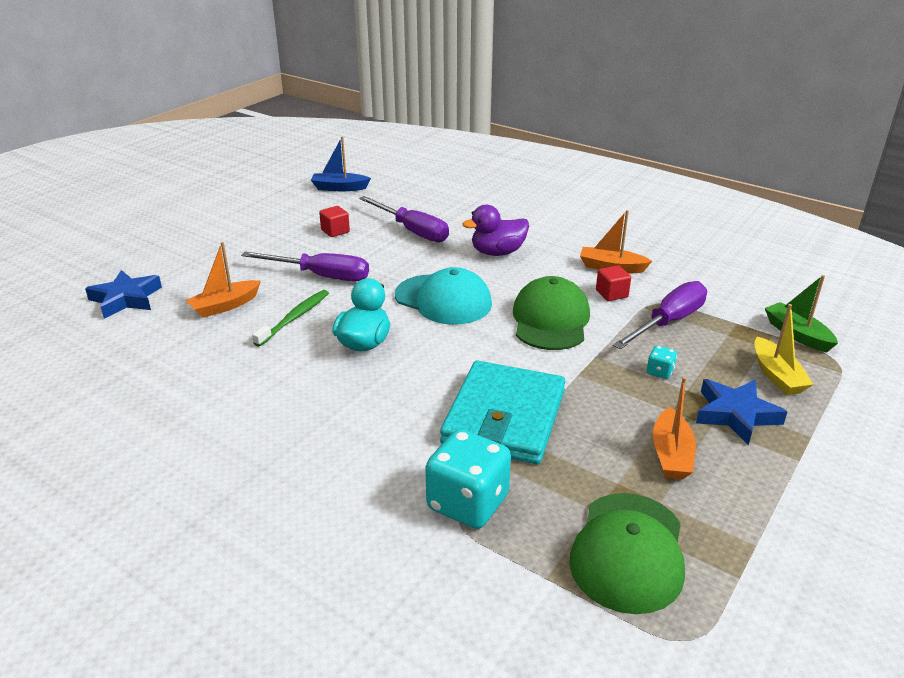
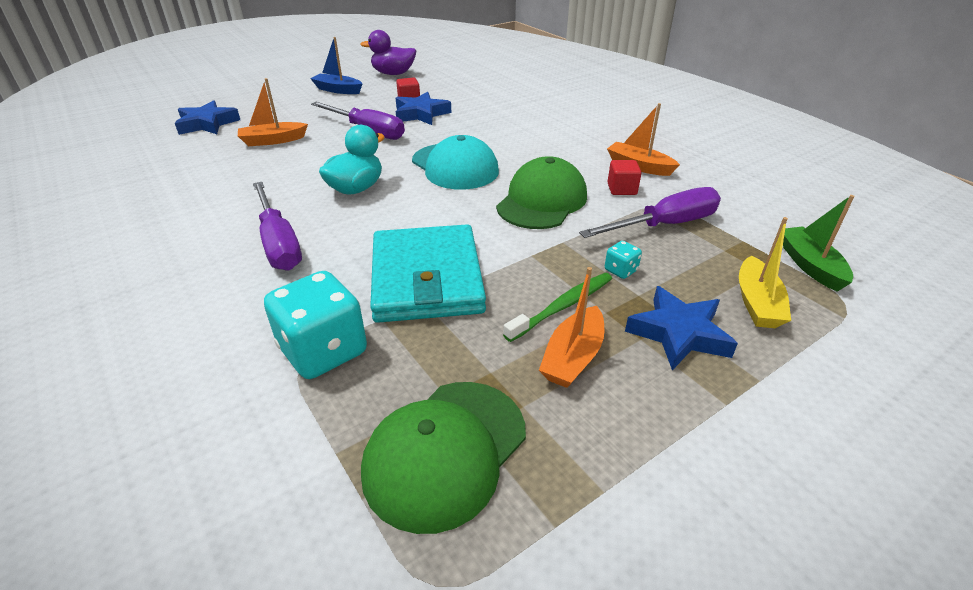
camera: 20 degrees right, 5 degrees up
green toothbrush [252,290,329,347] -> green toothbrush moved to [503,273,612,342]
blue boat [311,137,371,191] -> blue boat moved to [310,37,362,94]
purple screwdriver [359,196,449,242] -> purple screwdriver moved to [253,182,302,271]
turquoise wallet [440,360,565,464] -> turquoise wallet turned 45 degrees counterclockwise [370,224,486,323]
purple duck [462,205,529,256] -> purple duck moved to [360,30,416,75]
none -> blue star [396,92,451,125]

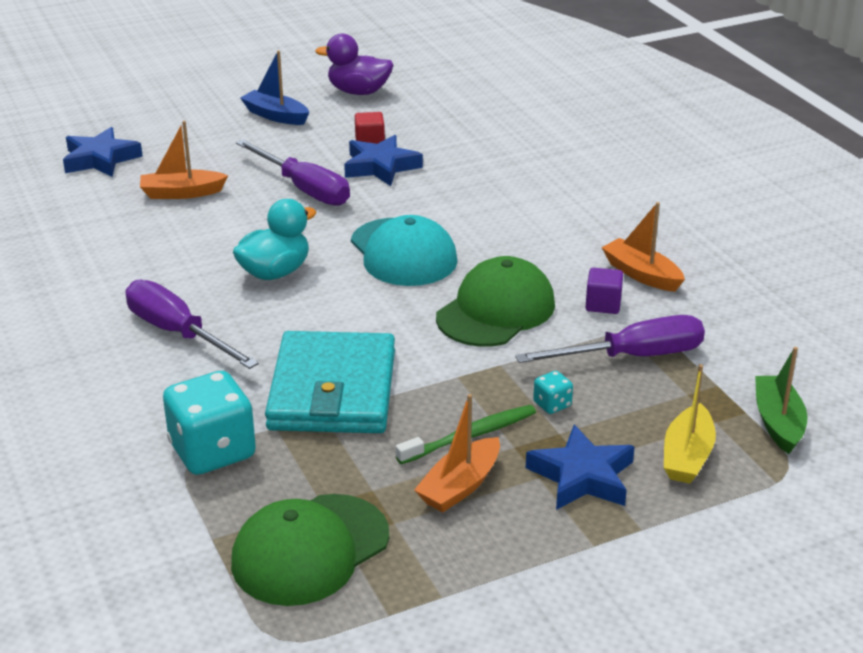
camera: 10 degrees right, 5 degrees down
purple screwdriver [253,182,302,271] -> purple screwdriver turned 150 degrees clockwise [126,280,259,369]
red cube [608,160,642,195] -> purple cube [586,268,623,314]

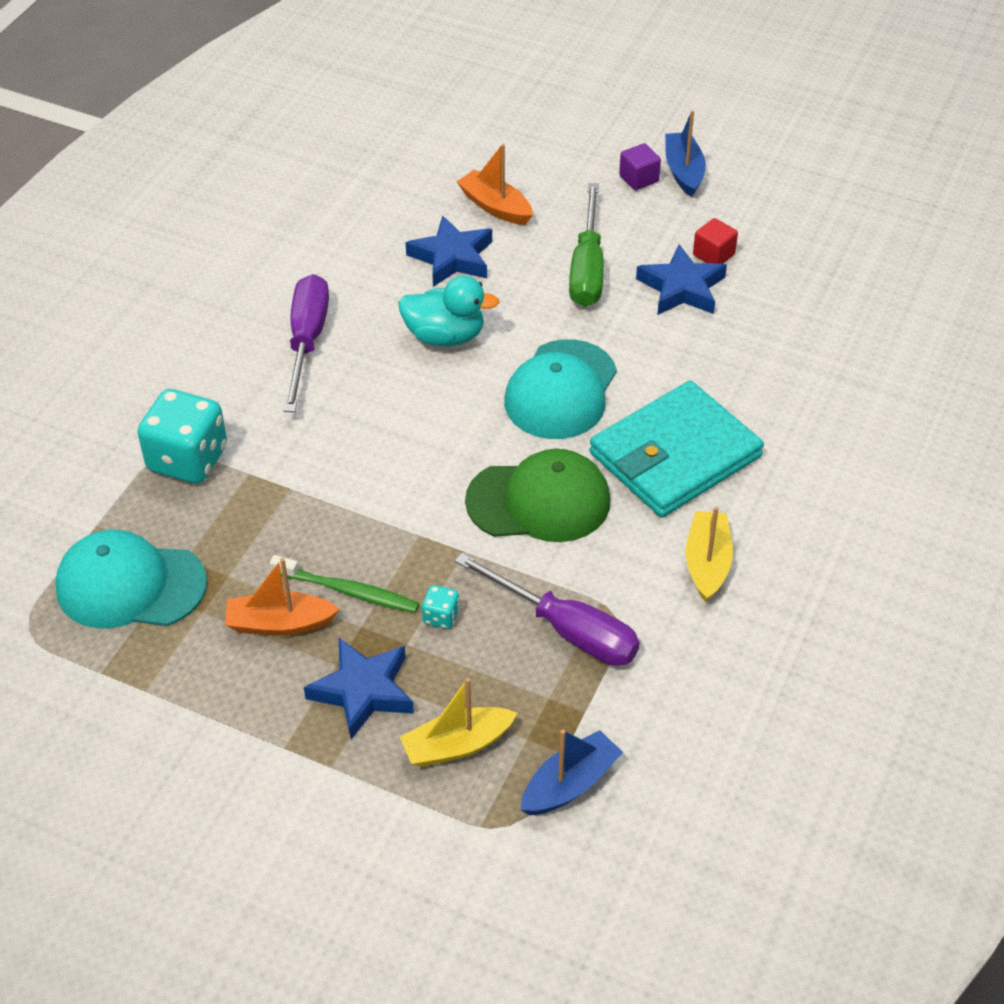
camera: 50 degrees right, 15 degrees up
blue star [63,127,143,177] -> blue star moved to [405,215,492,287]
green cap [231,494,389,606] -> turquoise cap [55,530,207,629]
purple screwdriver [236,140,350,206] -> green screwdriver [569,183,604,307]
turquoise wallet [265,331,395,433] -> turquoise wallet moved to [590,381,764,518]
purple duck [315,34,393,95] -> none
purple cube [586,268,623,314] -> purple cube moved to [619,143,661,190]
orange boat [601,202,685,292] -> yellow boat [685,507,733,602]
green boat [755,347,807,454] -> blue boat [521,729,623,815]

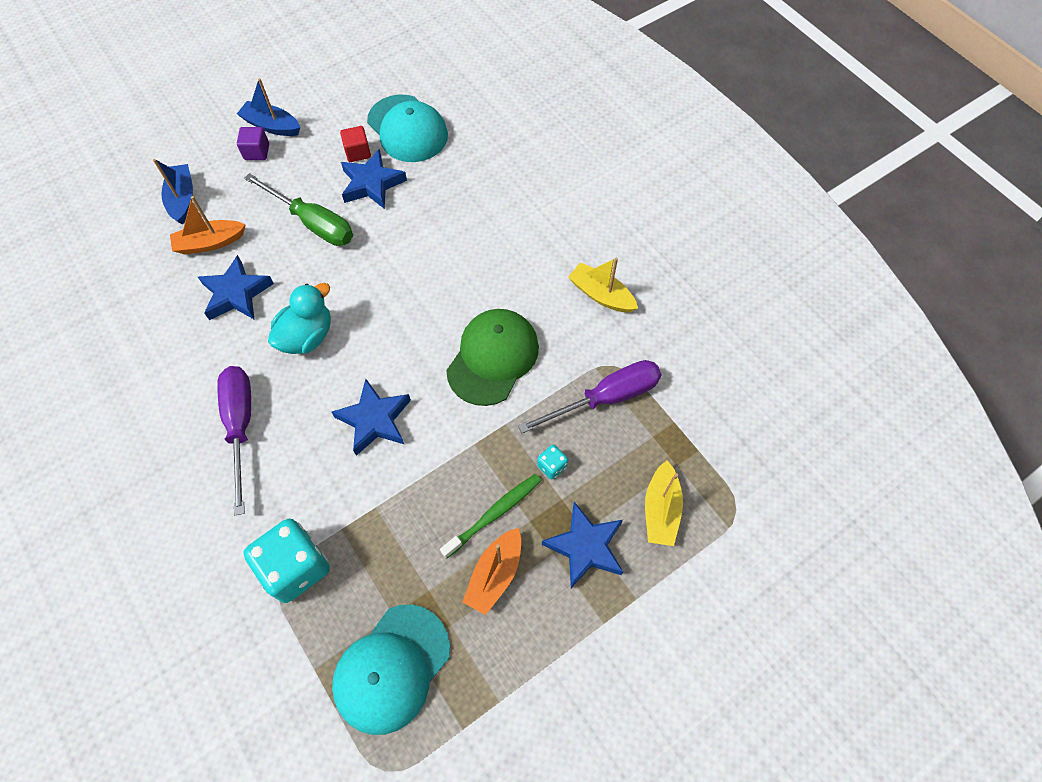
camera: 60 degrees left, 15 degrees up
purple screwdriver [284,274,329,412] -> purple screwdriver turned 45 degrees clockwise [217,366,251,515]
turquoise cap [504,339,617,439] -> turquoise cap moved to [367,95,448,162]
blue boat [521,729,623,815] -> blue boat moved to [153,159,193,224]
turquoise wallet [590,381,764,518] -> none
none -> blue star [332,379,411,456]

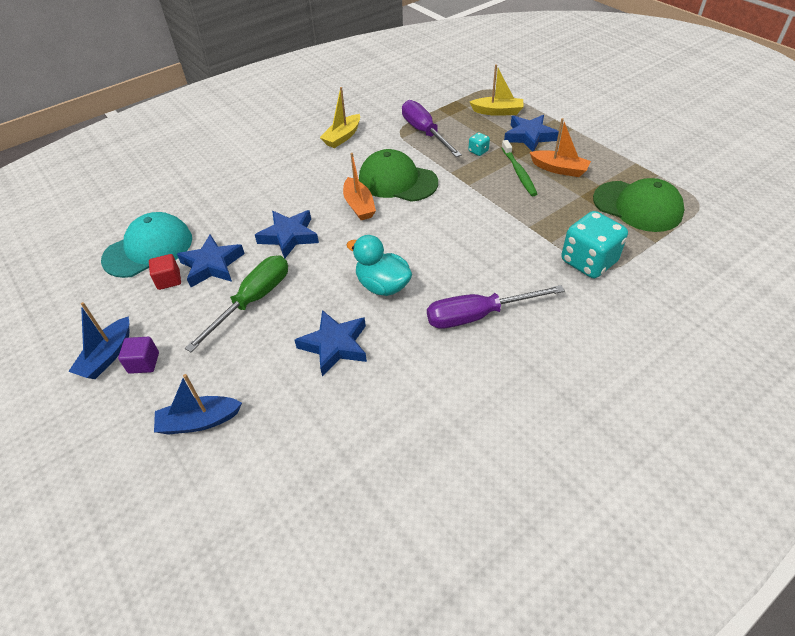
camera: 90 degrees left, 15 degrees down
orange boat [170,196,245,255] -> orange boat moved to [343,153,376,220]
blue star [332,379,411,456] -> blue star moved to [255,210,319,259]
turquoise cap [332,604,450,735] -> green cap [593,178,685,232]
green toothbrush [440,474,541,558] -> green toothbrush turned 150 degrees counterclockwise [501,140,537,196]

